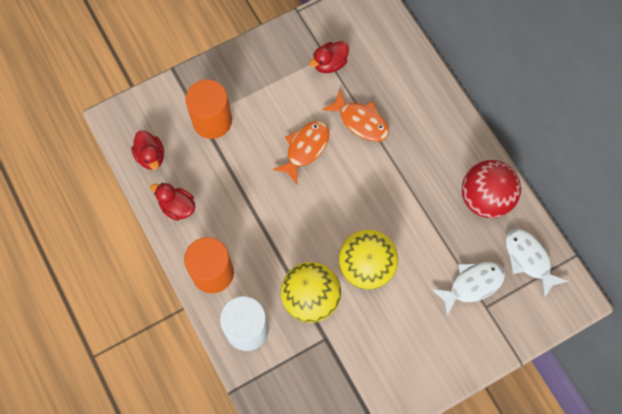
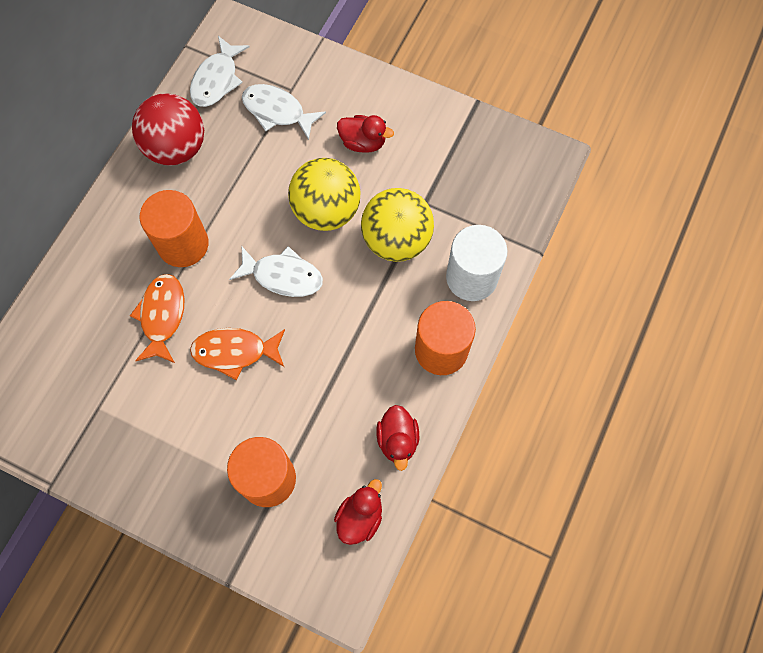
camera: 125 degrees left, 0 degrees up
red duck [309,41,349,73] -> red duck moved to [337,115,394,153]
none -> orange cylinder [140,190,209,267]
none -> white fish [229,246,323,297]

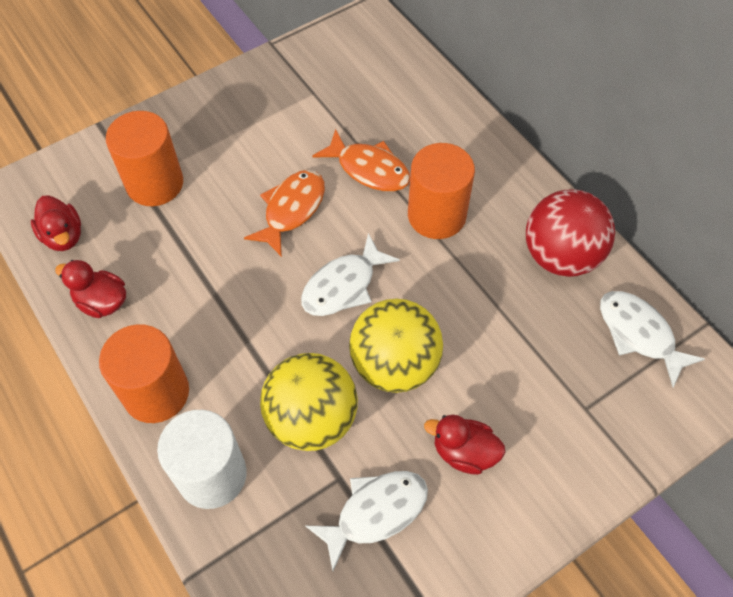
camera: 120 degrees right, 10 degrees down
white fish [242,84,326,140] -> white fish moved to [305,471,428,571]
red duck [337,115,394,153] -> red duck turned 60 degrees clockwise [424,415,505,475]

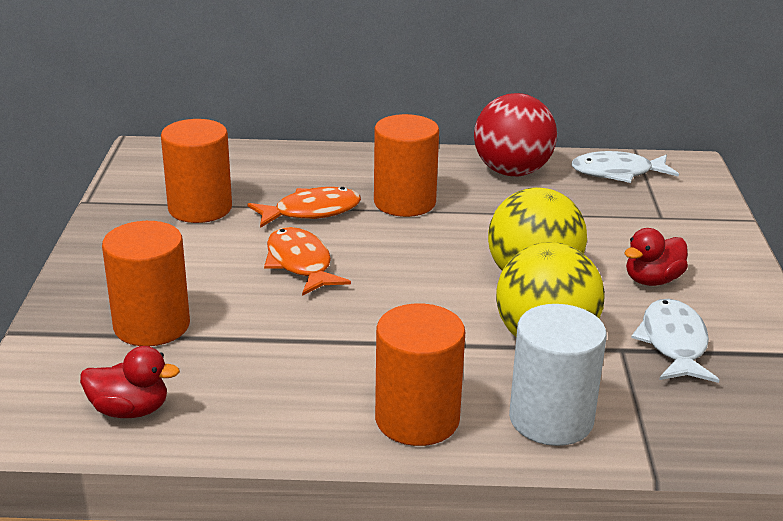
camera: 55 degrees left, 30 degrees down
red duck [55,260,126,318] -> none
white fish [301,233,400,316] -> none
none -> orange cylinder [161,119,232,223]

